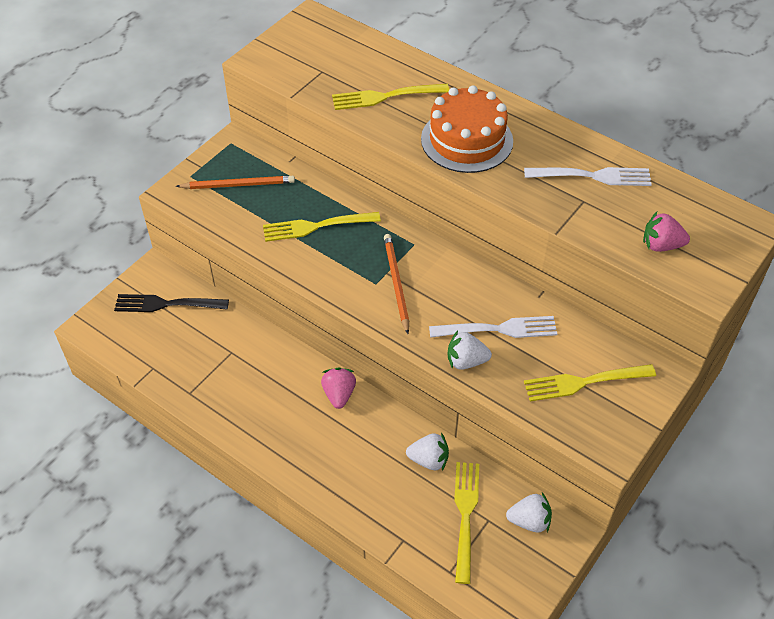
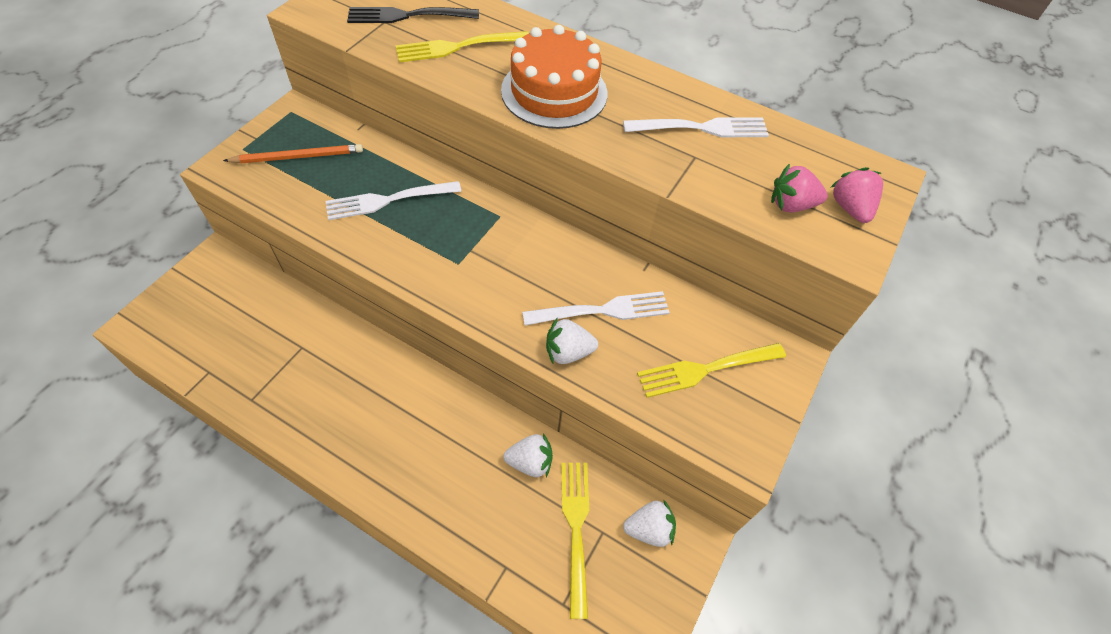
camera: 10 degrees left, 5 degrees up
black fork [114,294,229,312] -> black fork moved to [347,7,479,23]
yellow fork [263,212,381,242] -> white fork [325,181,461,220]
pink strawberry [321,368,356,409] -> pink strawberry moved to [830,167,883,223]
orange pencil [384,234,409,334] -> none

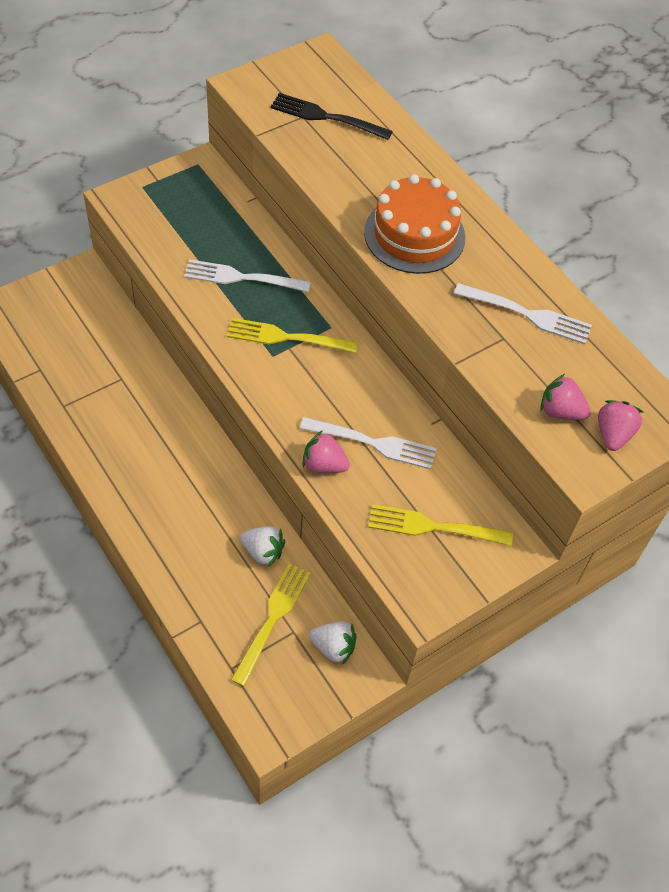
camera: 25 degrees right, 0 degrees up
orange pencil [223,144,363,163] -> none
yellow fork [395,31,529,63] -> yellow fork moved to [227,318,358,354]
white strawberry [546,318,598,364] -> pink strawberry [302,430,350,473]

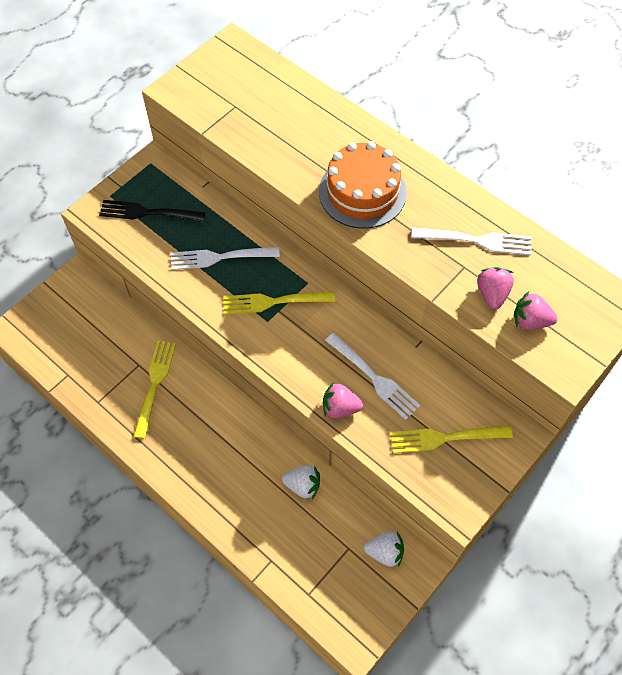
camera: 10 degrees left, 5 degrees up
yellow fork [231,563,311,687] -> yellow fork moved to [133,341,176,439]
black fork [270,93,393,140] -> black fork moved to [99,200,206,222]
white fork [300,417,437,470] -> white fork turned 45 degrees clockwise [325,333,421,420]
pink strawberry [598,400,644,451] -> pink strawberry moved to [477,267,514,310]

